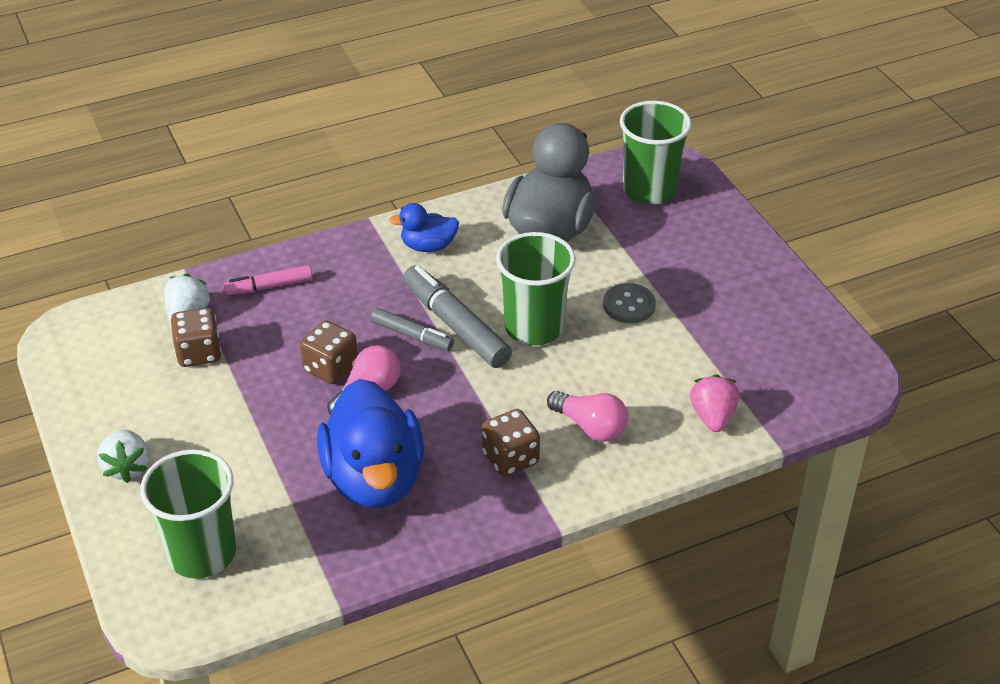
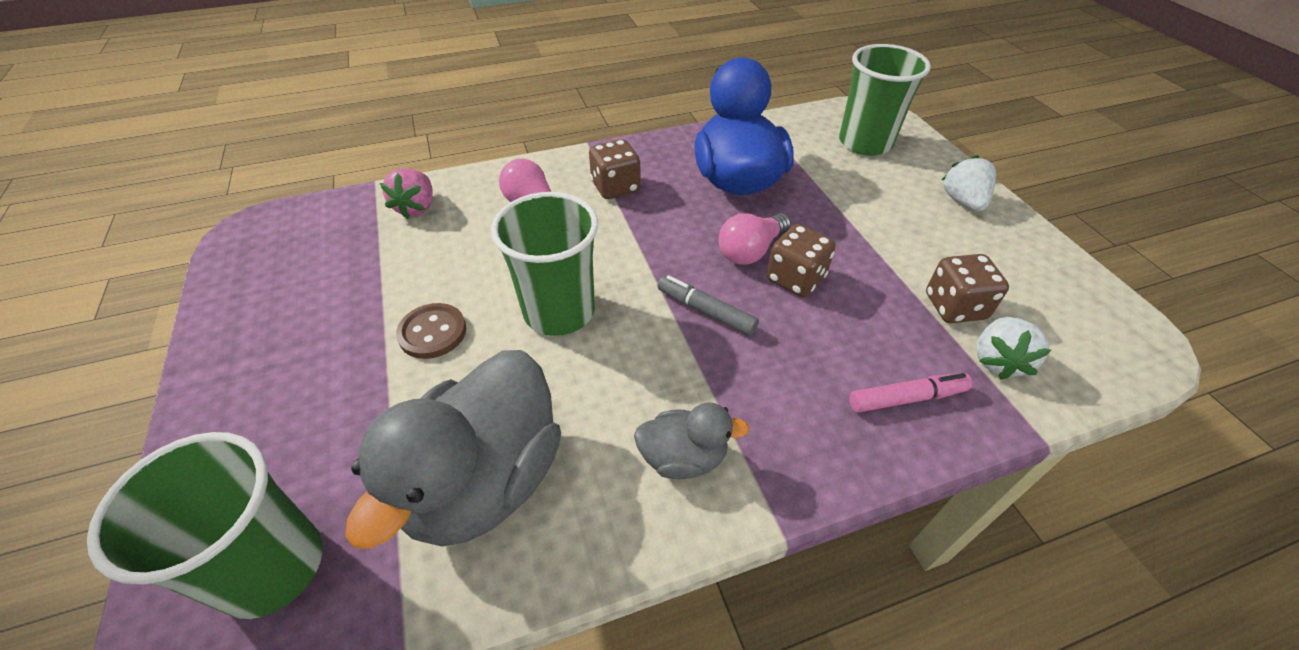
camera: 175 degrees left, 5 degrees up
blue duck [389,203,459,252] -> grey duck [634,402,749,479]
grey marker [403,265,512,368] -> none
grey button [603,283,656,323] -> brown button [396,303,466,359]

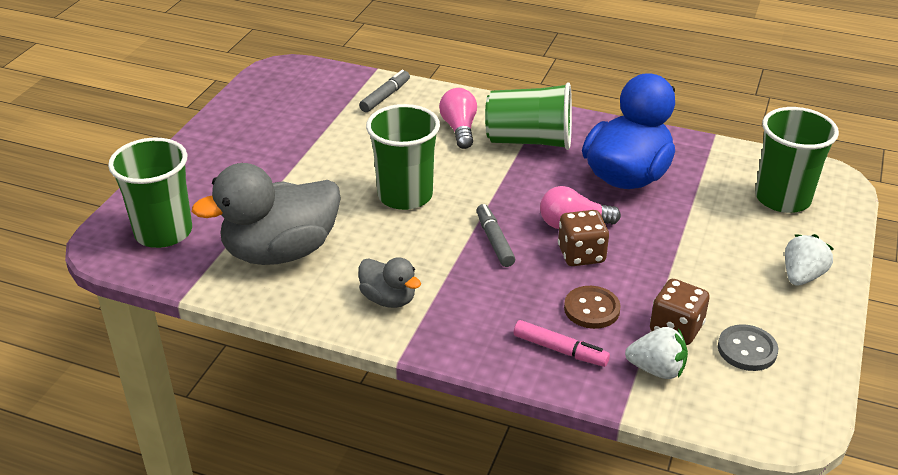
camera: 40 degrees right, 10 degrees down
pink strawberry [380,168,433,219] -> grey marker [359,70,410,112]
brown button [396,303,466,359] -> brown button moved to [564,286,621,329]
brown dice [589,139,641,199] -> green cup [485,82,572,150]
white strawberry [976,317,1051,380] -> white strawberry turned 135 degrees counterclockwise [625,327,688,379]
none -> grey button [718,324,778,371]

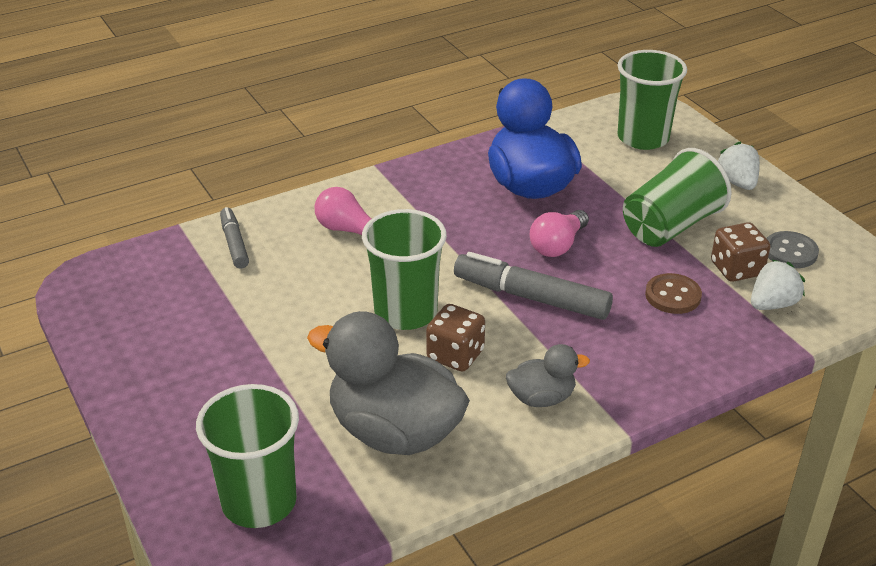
camera: 50 degrees left, 0 degrees up
grey duck [192,163,341,265] -> grey duck turned 105 degrees clockwise [307,311,470,455]
grey marker [476,204,515,267] -> grey marker [454,252,613,320], size x1.72
green cup [485,82,572,150] -> green cup moved to [623,148,732,247]
pink marker [514,320,610,367] -> none
brown dice [558,210,609,266] -> brown dice moved to [426,304,485,372]

